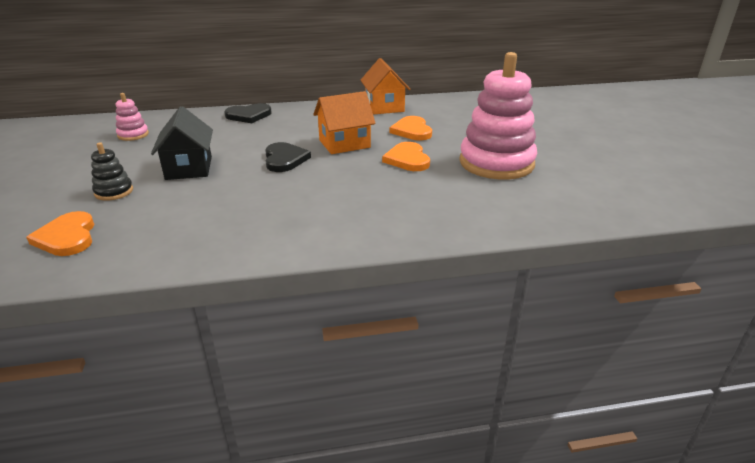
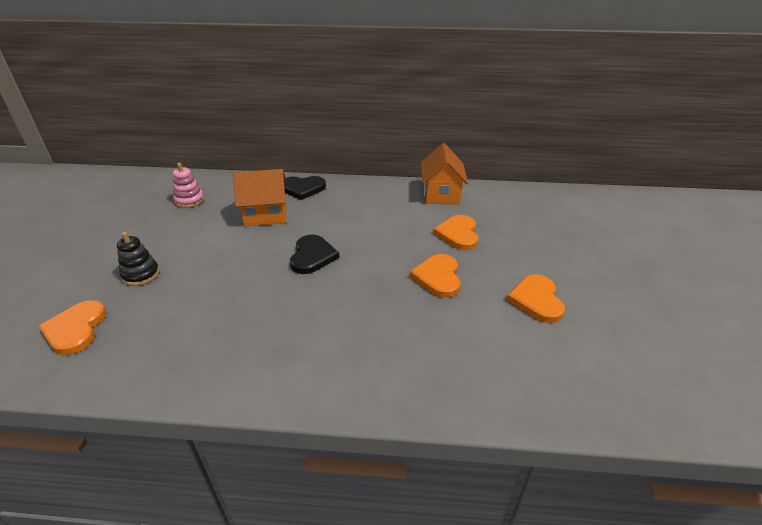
camera: 15 degrees right, 5 degrees up
black house [151,106,213,180] -> none
orange house [313,91,376,154] -> orange house moved to [233,169,287,226]
pink stacking toy [459,52,537,180] -> orange heart [506,274,565,323]

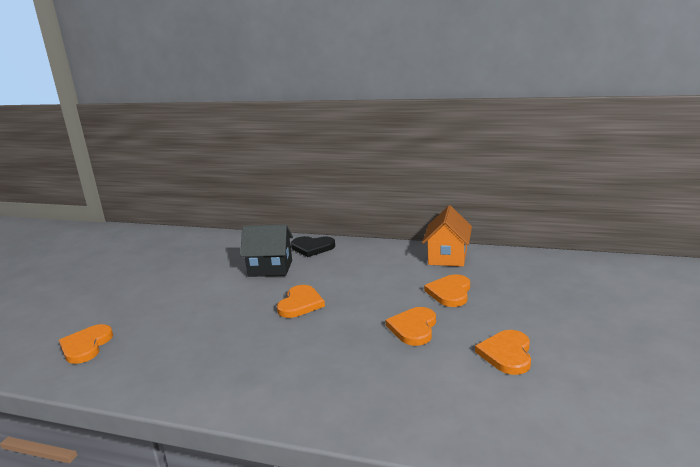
camera: 15 degrees right, 15 degrees down
black stacking toy [117,232,159,286] -> none
pink stacking toy [173,163,204,208] -> none
orange house [233,169,287,226] -> black house [240,224,293,277]
black heart [290,235,339,274] -> orange heart [277,285,325,318]

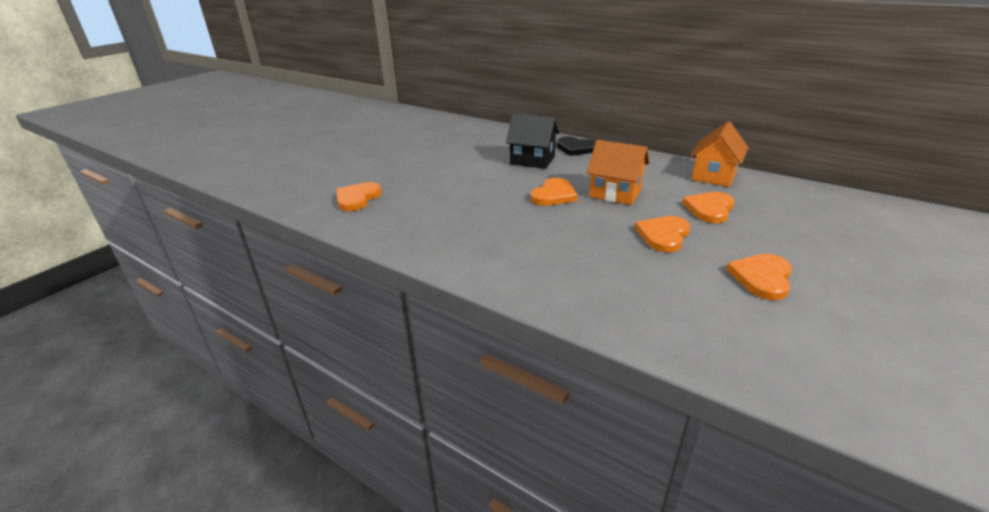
camera: 15 degrees right, 10 degrees up
none -> orange house [586,140,649,205]

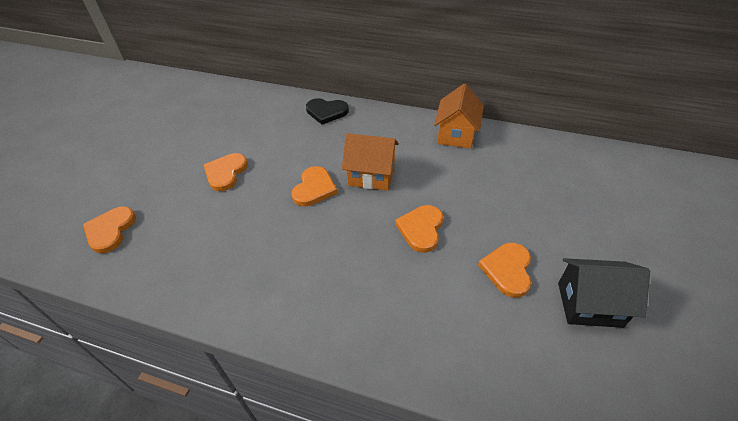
camera: 15 degrees left, 15 degrees up
black house [506,114,559,169] -> black house moved to [558,258,650,328]
orange heart [682,192,735,223] -> orange heart moved to [204,153,248,191]

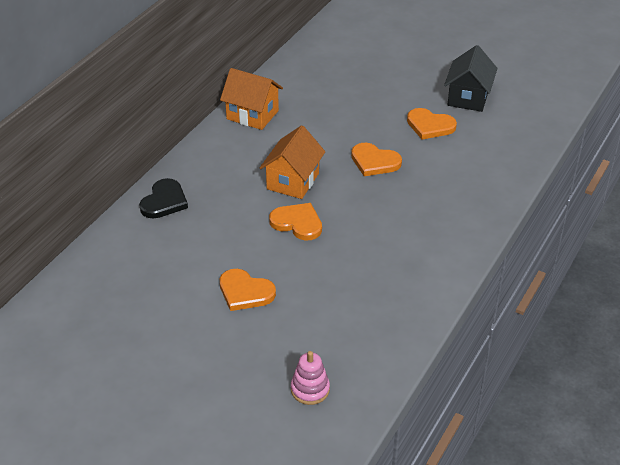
camera: 80 degrees left, 5 degrees down
orange heart [83,206,136,254] -> pink stacking toy [291,351,330,405]

